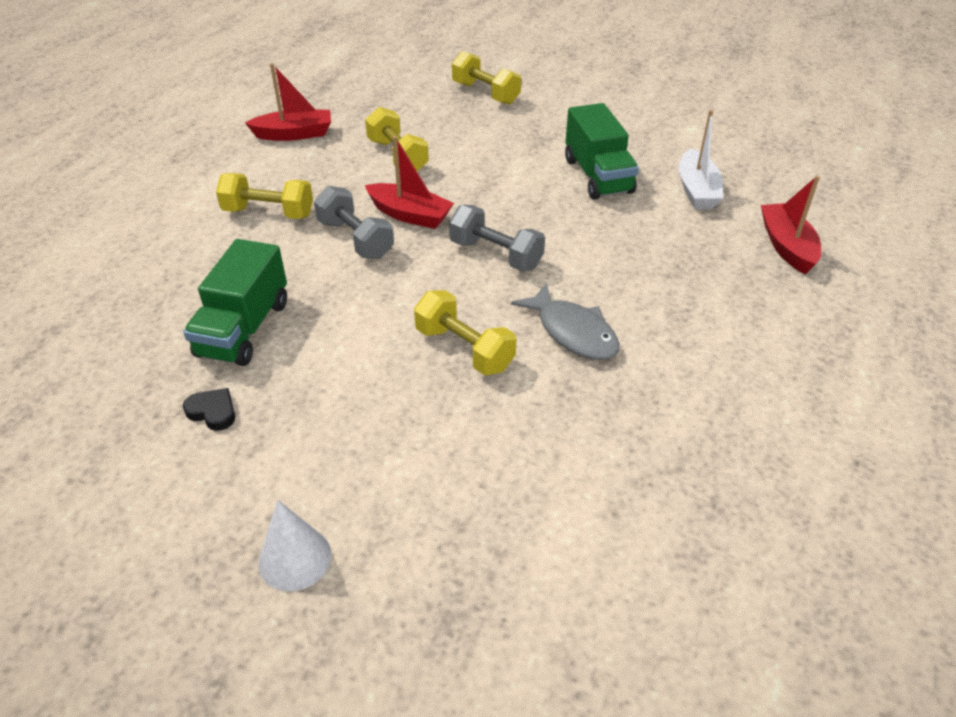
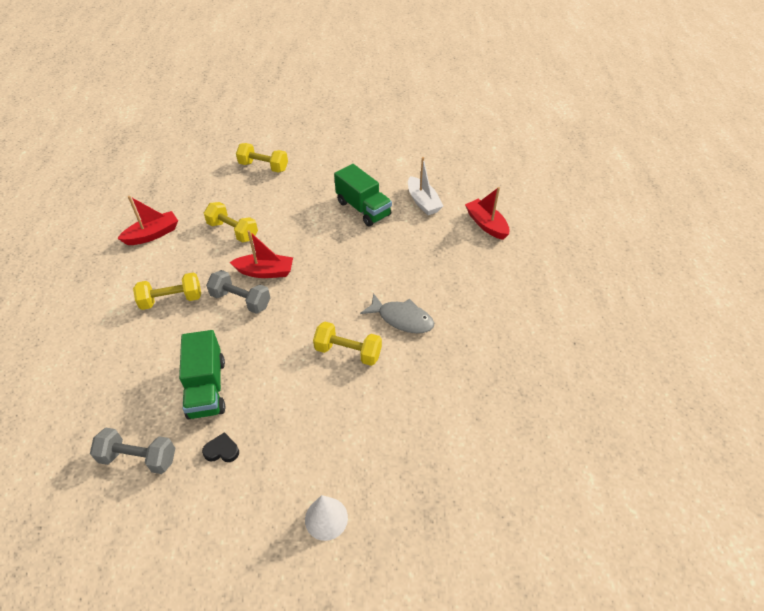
camera: 25 degrees left, 5 degrees up
grey dumbbell [449,205,545,271] -> grey dumbbell moved to [90,428,175,474]

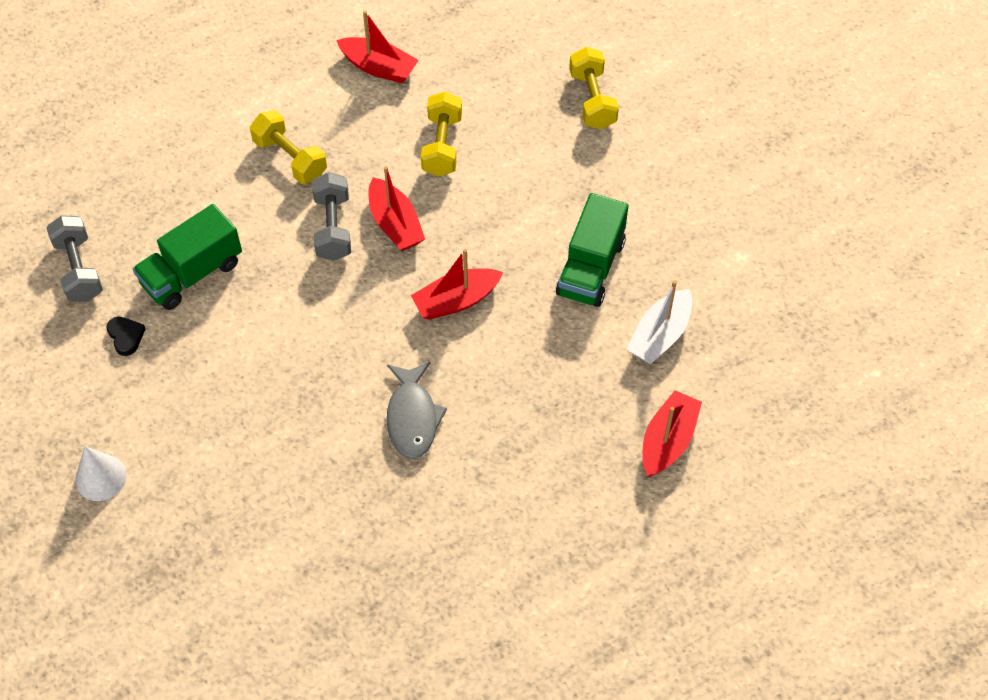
camera: 60 degrees right, 10 degrees up
yellow dumbbell [313,322,382,366] -> none
none -> red boat [411,249,503,320]

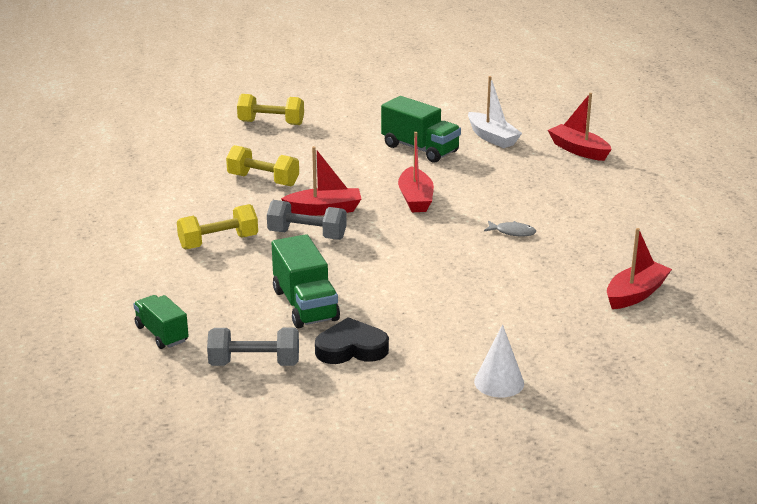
camera: 70 degrees left, 30 degrees down
black heart [107,317,145,356] -> black heart [315,317,389,364], size x1.73
red boat [336,10,419,83] -> red boat moved to [607,228,672,309]
grey fish [387,362,447,459] -> grey fish [484,221,536,236], size x0.57
none -> green truck [133,295,189,349]

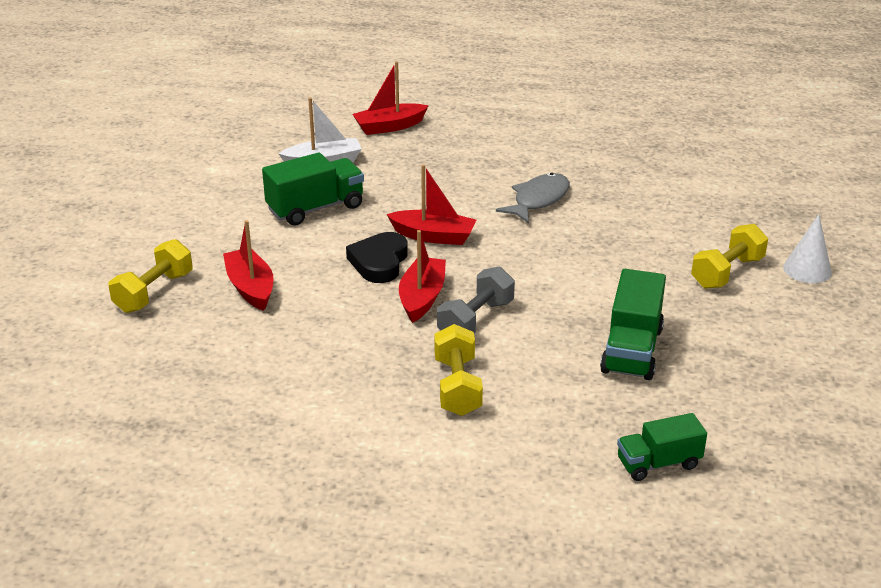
camera: 70 degrees left, 5 degrees up
grey dumbbell [207,328,299,366] -> none
yellow dumbbell [226,145,299,186] -> yellow dumbbell moved to [691,224,768,289]
green truck [272,234,340,328] -> green truck turned 105 degrees clockwise [600,269,666,380]
black heart [315,317,389,364] -> black heart moved to [346,232,408,283]
grey fish [484,221,536,236] -> grey fish [496,173,570,224], size x1.77
red boat [607,228,672,309] -> red boat moved to [223,220,274,311]

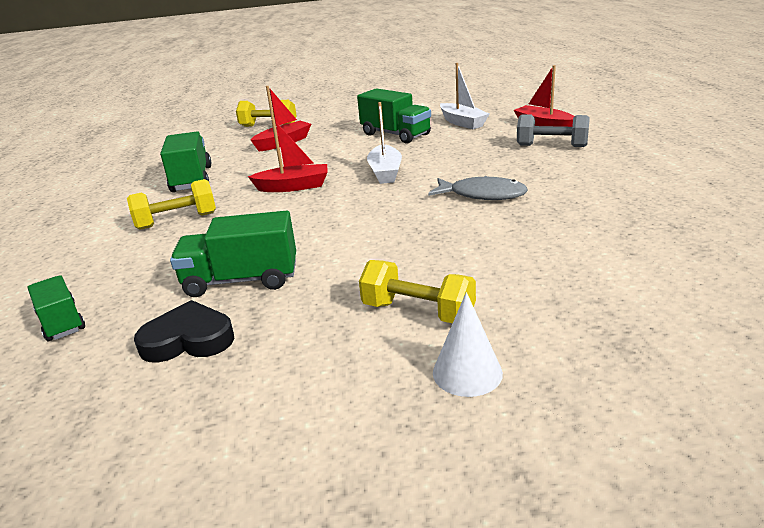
camera: 75 degrees right, 5 degrees down
black heart [346,232,408,283] -> black heart moved to [134,300,234,363]
red boat [387,164,476,245] -> white boat [367,102,402,184]
grey dumbbell [437,266,515,334] -> grey dumbbell moved to [517,114,590,147]
none -> green truck [160,131,212,192]

